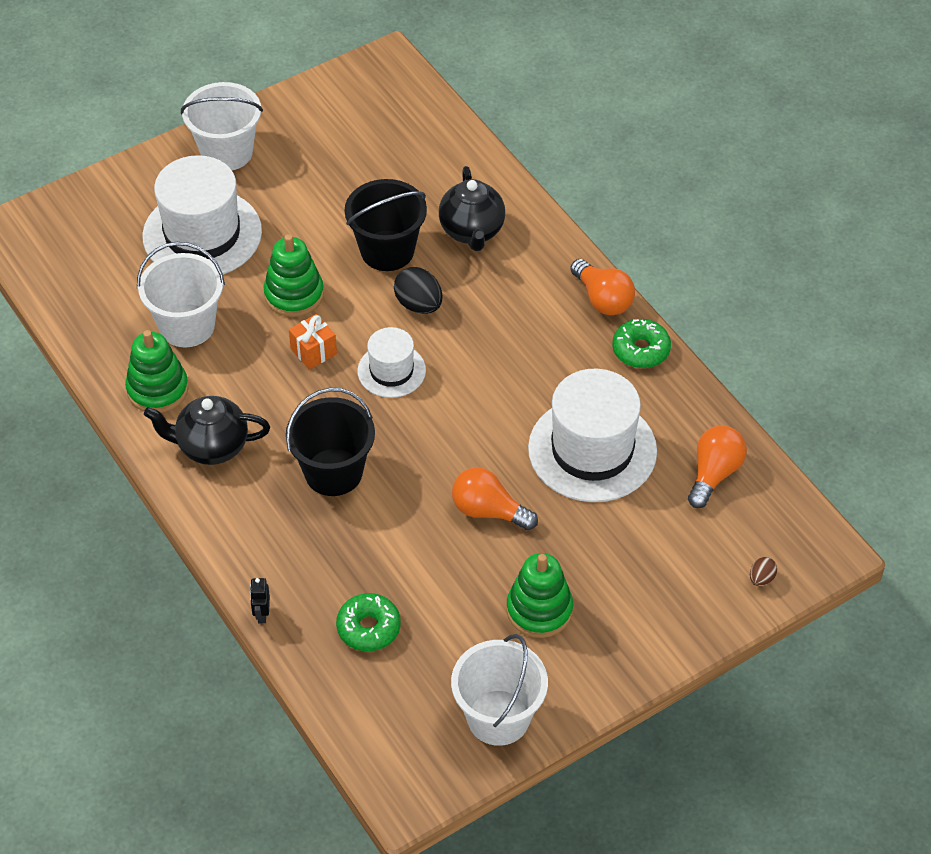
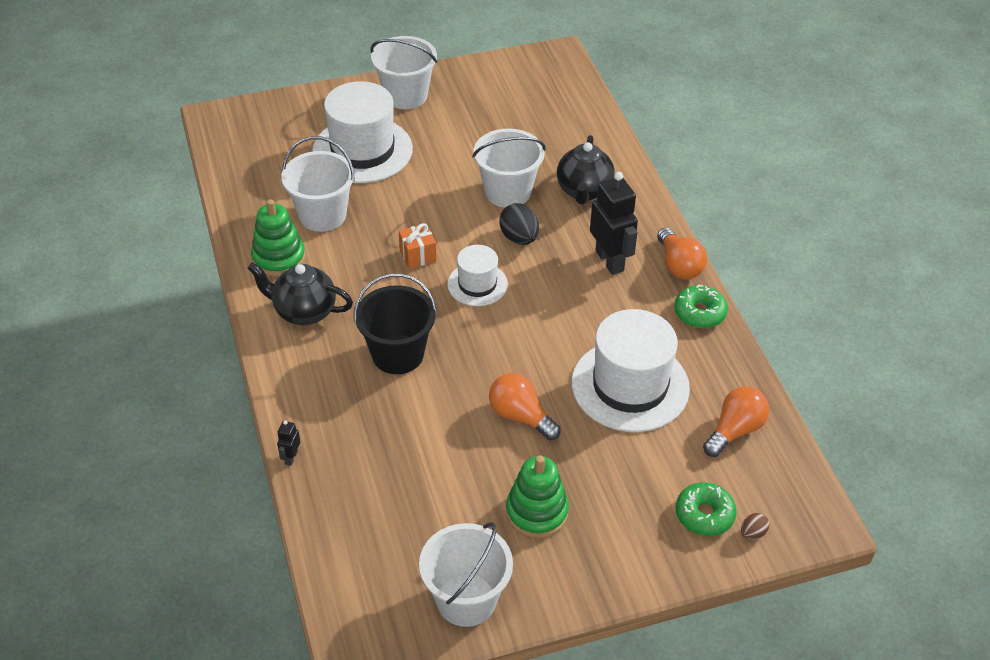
camera: 15 degrees right, 5 degrees down
green stacking toy [263,234,324,317] -> none
green donut [336,593,401,651] -> green donut moved to [675,482,736,536]
black bucket [345,179,427,271] -> white bucket [472,129,545,208]
none -> black robot [590,172,638,275]

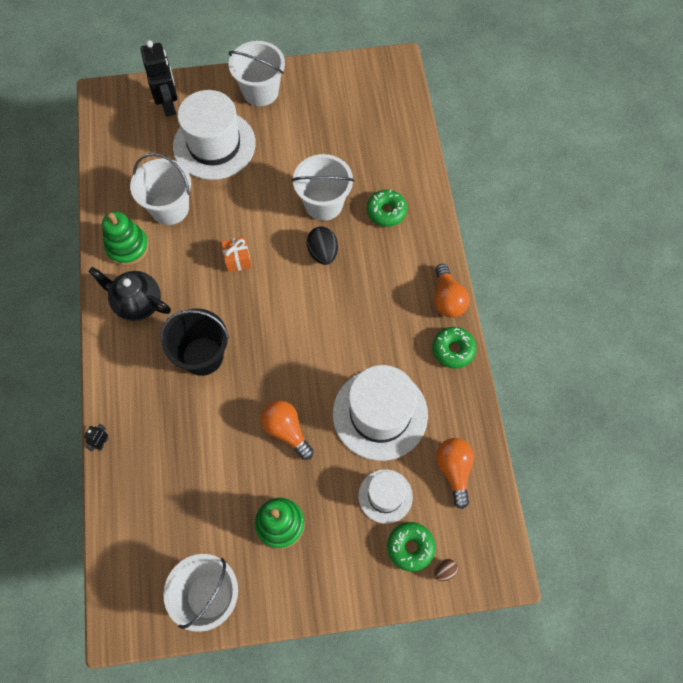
camera: 10 degrees right, 20 degrees up
white hat [447,245,508,306] -> white hat moved to [358,469,413,524]
black teapot [557,135,615,204] -> green donut [367,189,407,227]
black robot [590,172,638,275] -> black robot moved to [141,40,177,117]
orange light bulb [703,386,769,457] -> orange light bulb turned 60 degrees counterclockwise [436,438,474,509]

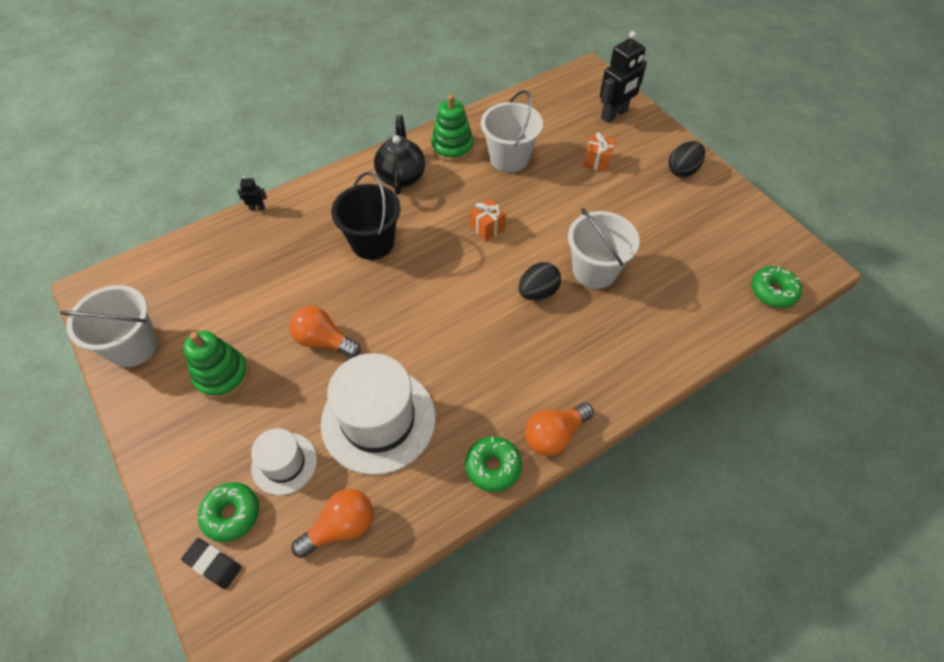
camera: 65 degrees right, 10 degrees down
white hat [173,90,256,180] -> orange gift [584,132,615,172]
white bucket [228,41,285,106] -> black egg [668,141,705,177]
orange light bulb [261,400,314,460] -> orange light bulb turned 90 degrees counterclockwise [289,306,361,358]
green donut [367,189,407,227] -> green donut moved to [751,266,802,308]
brown egg [434,559,458,581] -> black eraser [181,538,241,589]

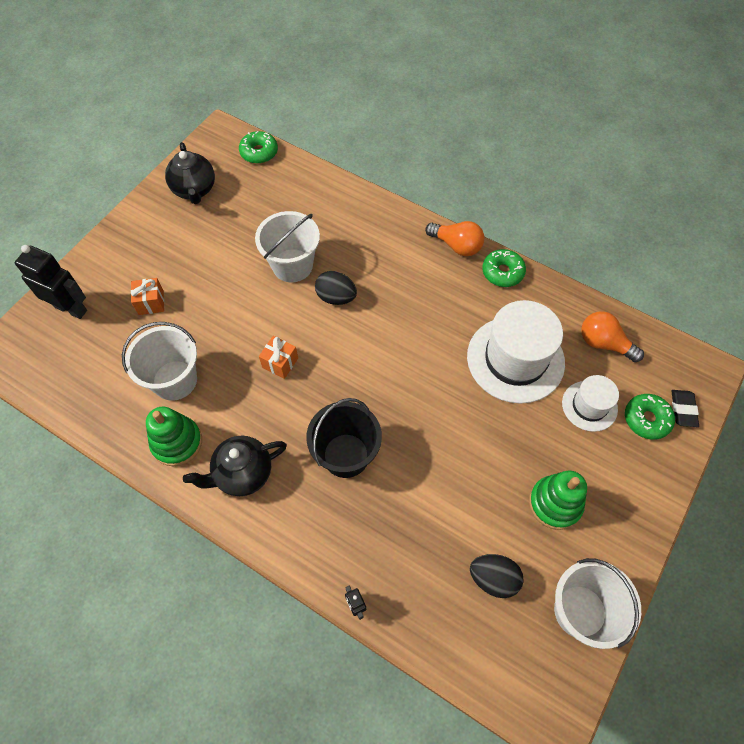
camera: 115 degrees left, 5 degrees up
orange light bulb [289,306,361,358] -> none
black egg [668,141,705,177] -> black egg moved to [470,554,524,598]
none -> black teapot [165,142,215,204]

